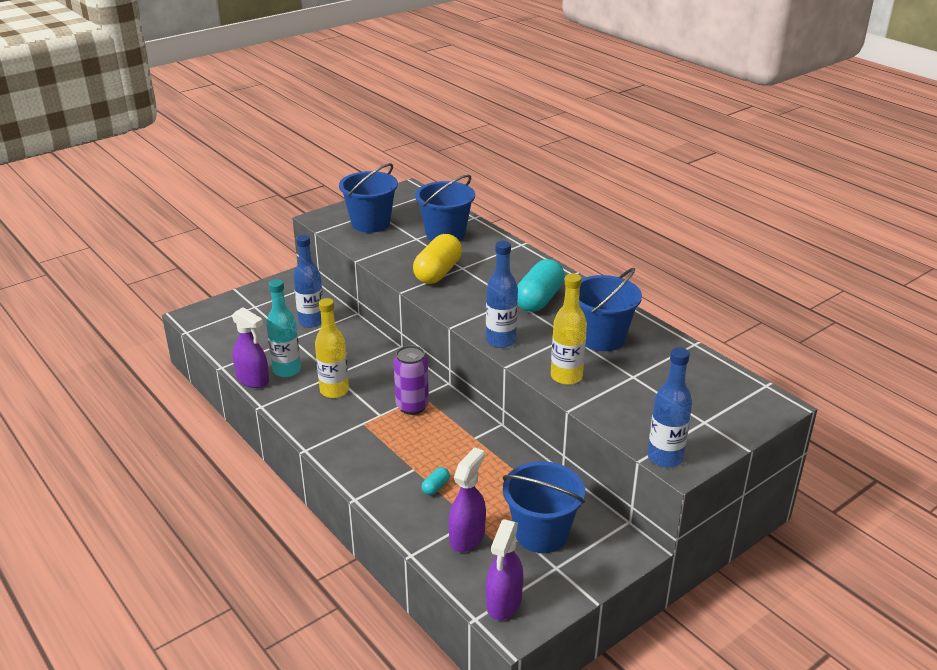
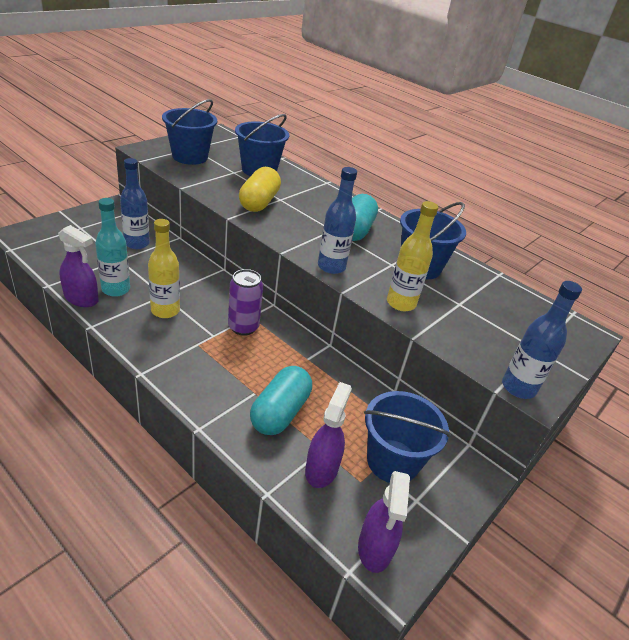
camera: 15 degrees left, 5 degrees up
turquoise capsule [422,467,450,495] -> turquoise capsule [250,366,312,435], size x2.35

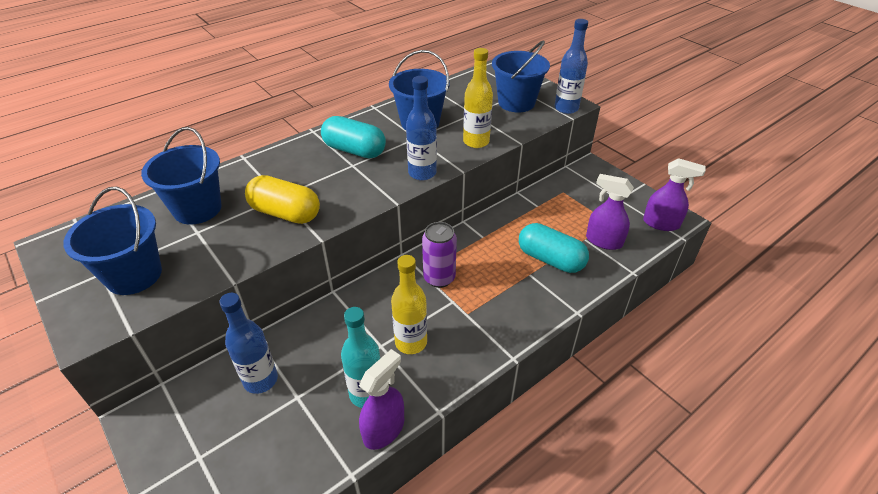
camera: 75 degrees left, 5 degrees up
blue bucket [364,391,451,483] -> blue bucket moved to [492,40,550,113]

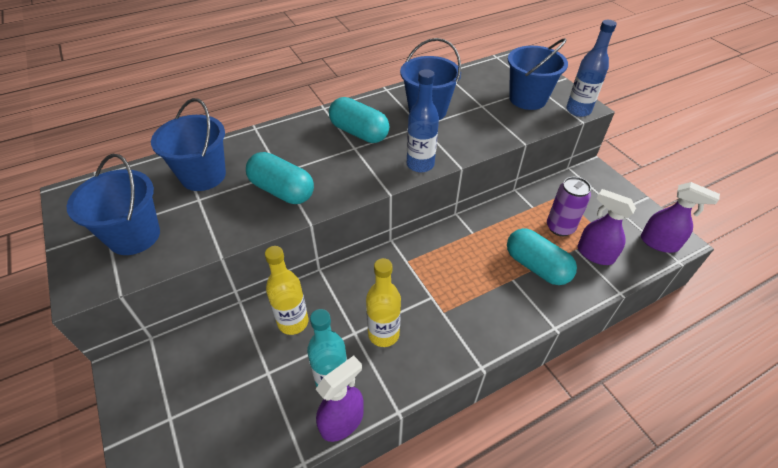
camera: 10 degrees right, 5 degrees up
blue bottle [219,293,278,394] -> none
yellow capsule [245,175,320,224] -> turquoise capsule [246,152,314,204]
purple can [422,222,457,288] -> purple can moved to [547,177,591,236]
yellow bottle [463,48,493,148] -> yellow bottle moved to [265,246,309,335]

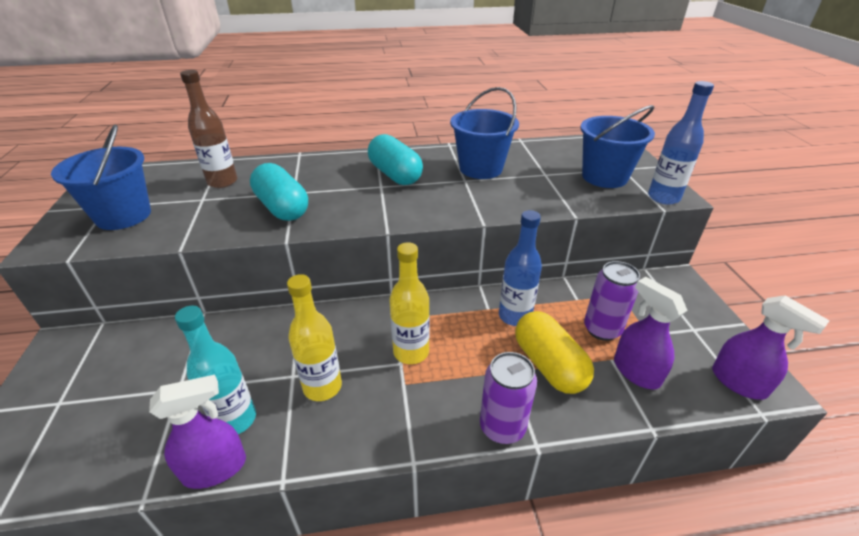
camera: 20 degrees right, 10 degrees down
blue bucket [151,98,226,191] -> brown bottle [180,70,237,188]
yellow bottle [265,246,309,335] -> yellow bottle moved to [389,242,430,364]
blue bottle [407,69,439,172] -> blue bottle moved to [499,210,542,326]
turquoise capsule [507,228,577,285] -> yellow capsule [515,311,594,394]
none -> purple can [480,352,537,444]

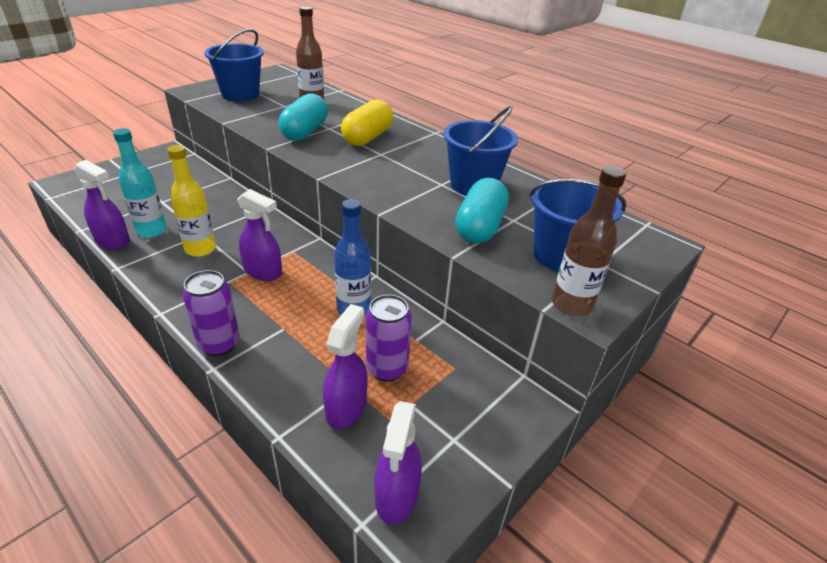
camera: 50 degrees right, 0 degrees up
turquoise capsule [368,134,423,185] -> turquoise capsule moved to [455,178,509,244]
yellow bottle [389,242,430,364] -> purple spray bottle [237,189,282,281]
yellow capsule [515,311,594,394] -> yellow capsule moved to [341,99,393,146]
blue bottle [648,81,714,205] -> brown bottle [552,166,626,316]

